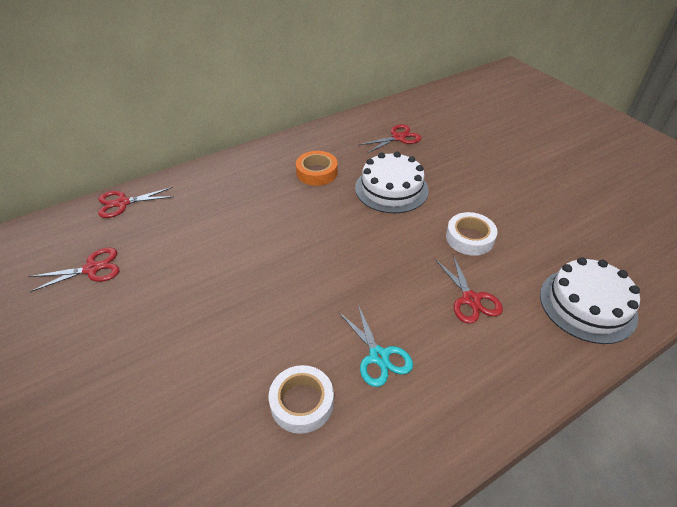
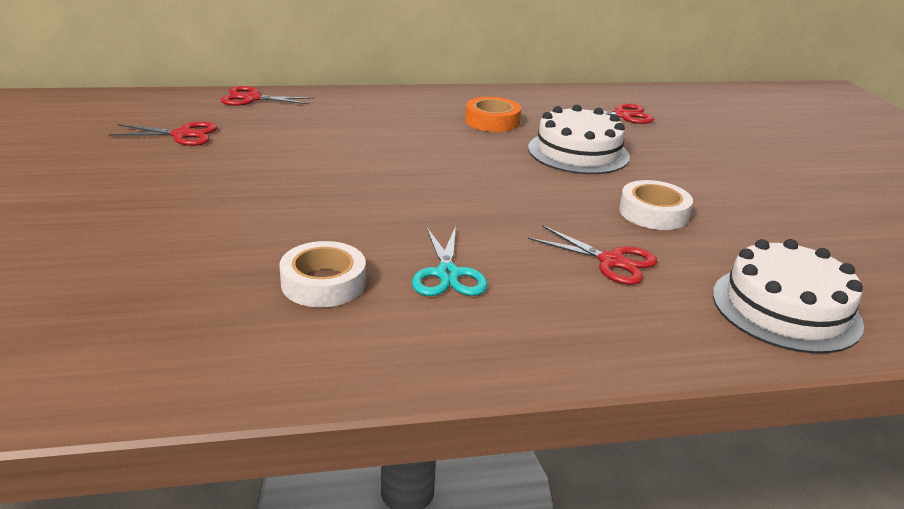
camera: 20 degrees right, 15 degrees down
red scissors [435,255,503,324] -> red scissors turned 60 degrees counterclockwise [528,225,658,285]

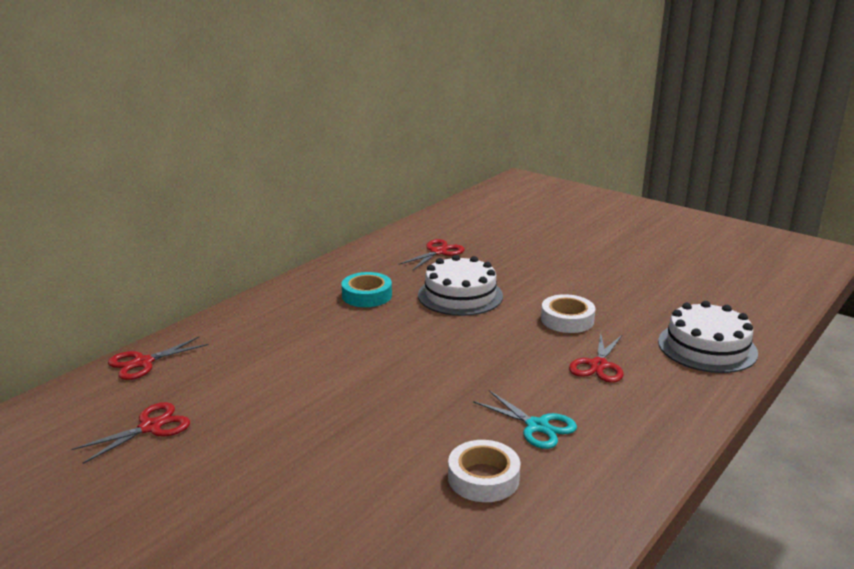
camera: 40 degrees left, 5 degrees down
orange tape [465,97,521,132] -> turquoise tape [342,272,392,307]
red scissors [528,225,658,285] -> red scissors turned 120 degrees clockwise [569,333,624,383]

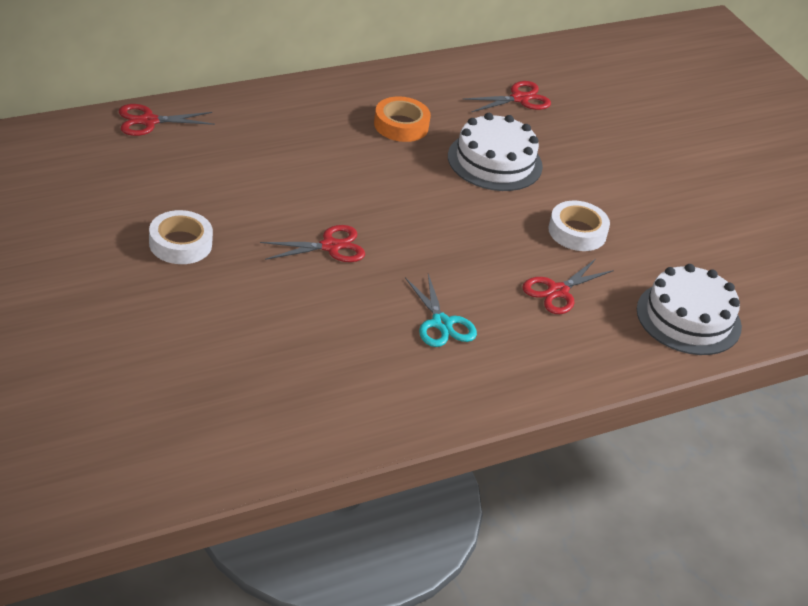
camera: 20 degrees right, 15 degrees up
red scissors [72,402,190,464] -> red scissors moved to [260,225,365,262]
turquoise tape [342,272,392,307] -> orange tape [374,96,431,142]
white tape [448,440,520,502] -> white tape moved to [149,210,213,264]

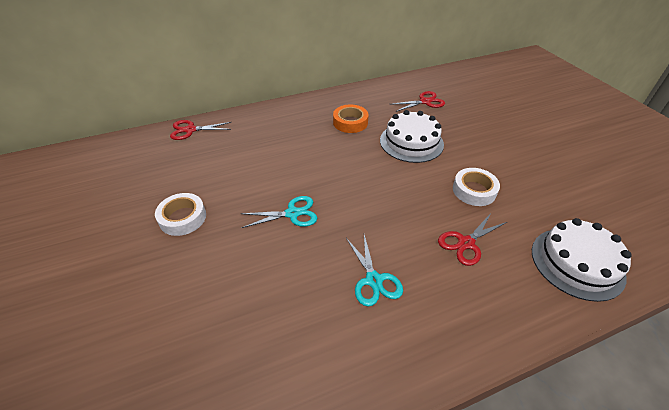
camera: 10 degrees right, 5 degrees up
red scissors [260,225,365,262] -> turquoise scissors [240,196,317,228]

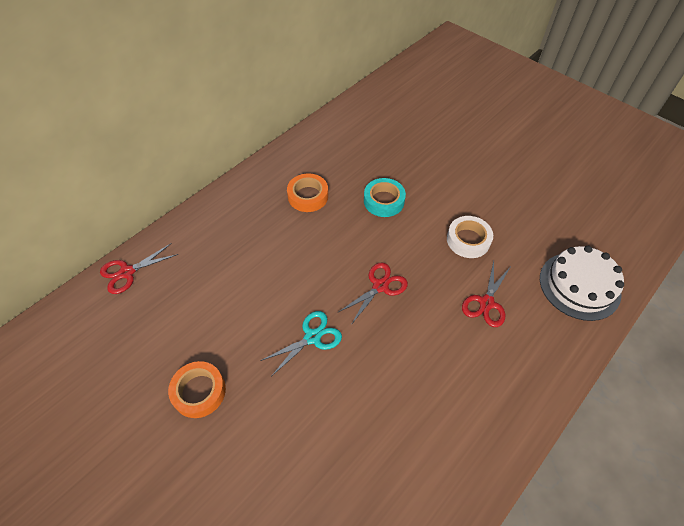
camera: 25 degrees left, 10 degrees up
white tape [155,193,206,236] -> orange tape [168,361,226,418]
turquoise scissors [346,235,403,306] -> none
white cake [380,110,444,163] -> turquoise tape [364,178,406,217]
red scissors [389,91,445,112] -> red scissors moved to [337,262,408,325]

